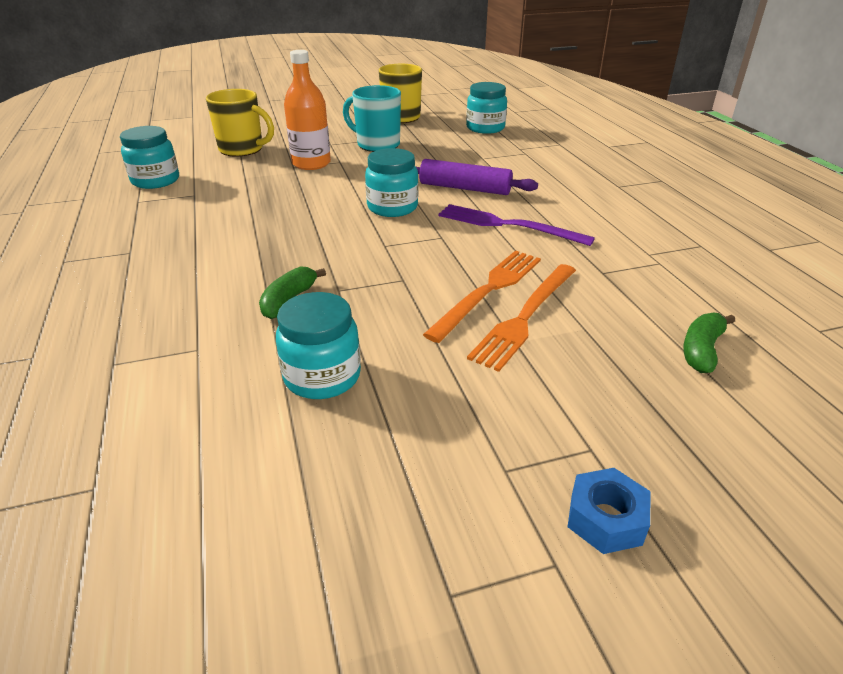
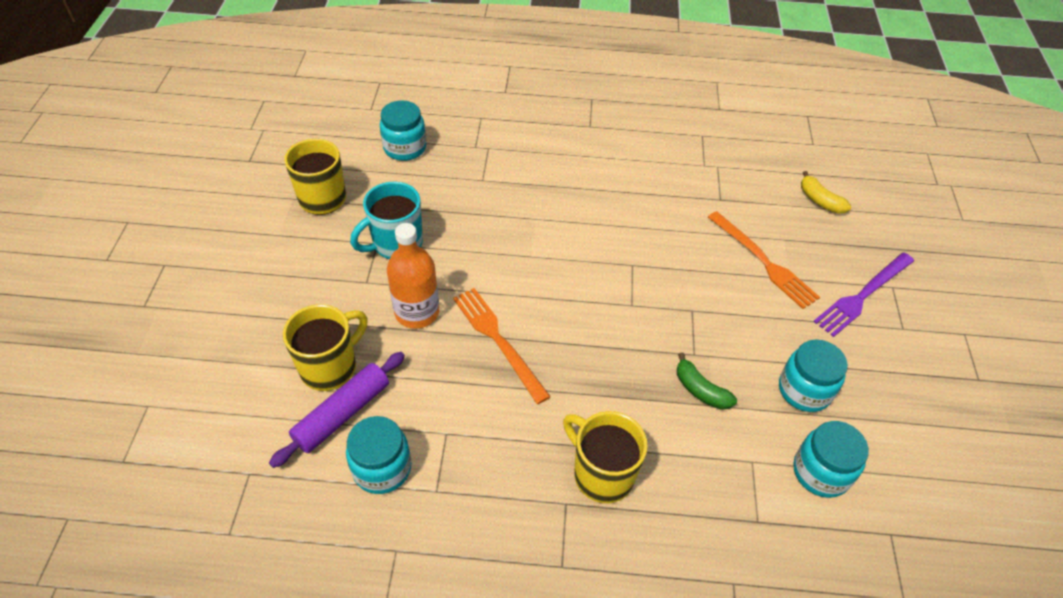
camera: 70 degrees left, 15 degrees up
turquoise jar [365,148,418,217] -> turquoise jar moved to [793,421,869,498]
purple rolling pin [416,159,538,195] -> purple rolling pin moved to [269,352,405,468]
orange fork [423,250,541,343] -> orange fork moved to [453,288,551,404]
purple fork [438,204,595,246] -> purple fork moved to [814,253,914,337]
blue nut [568,468,650,554] -> none
green banana [683,313,735,373] -> yellow banana [801,171,851,214]
none -> yellow mug [563,411,648,503]

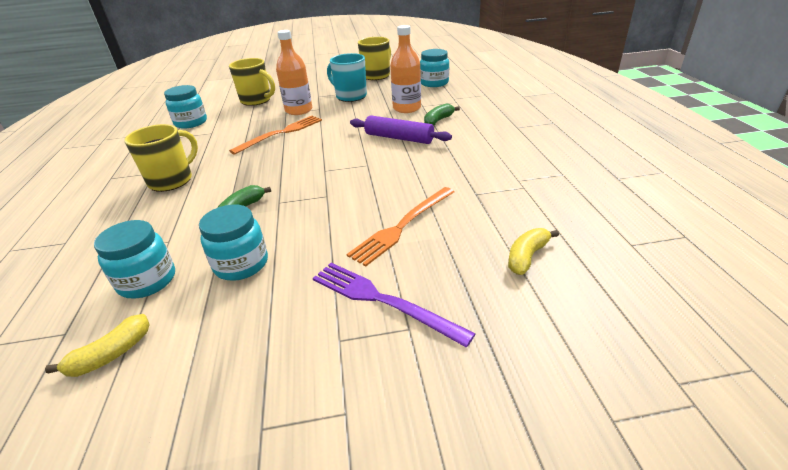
camera: 80 degrees right, 15 degrees down
purple rolling pin [269,352,405,468] -> purple rolling pin moved to [350,115,452,144]
none -> yellow banana [45,314,150,377]
none -> orange bottle [390,25,421,113]
none -> green banana [424,103,460,126]

